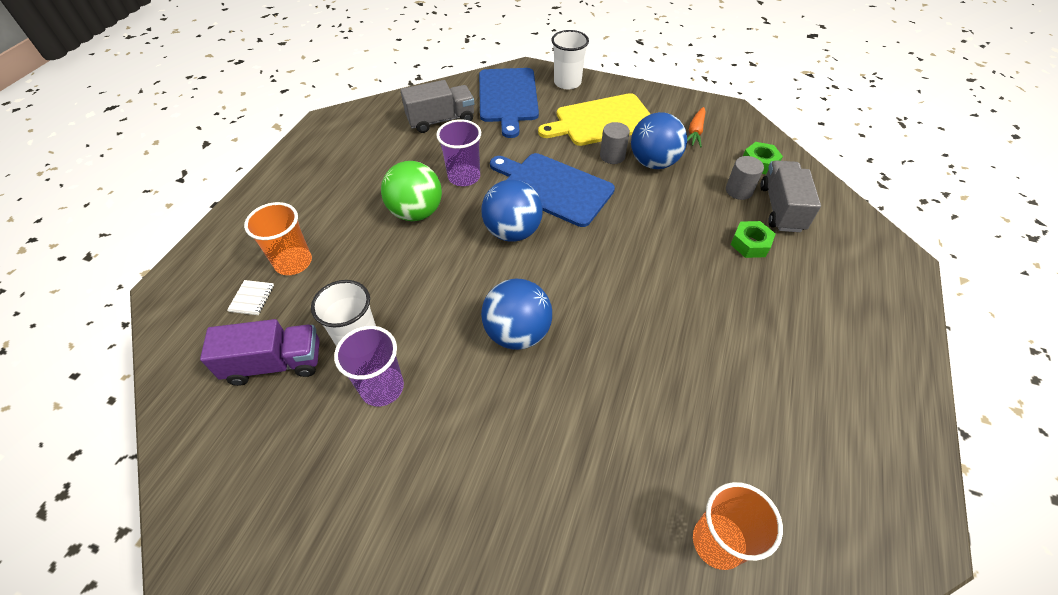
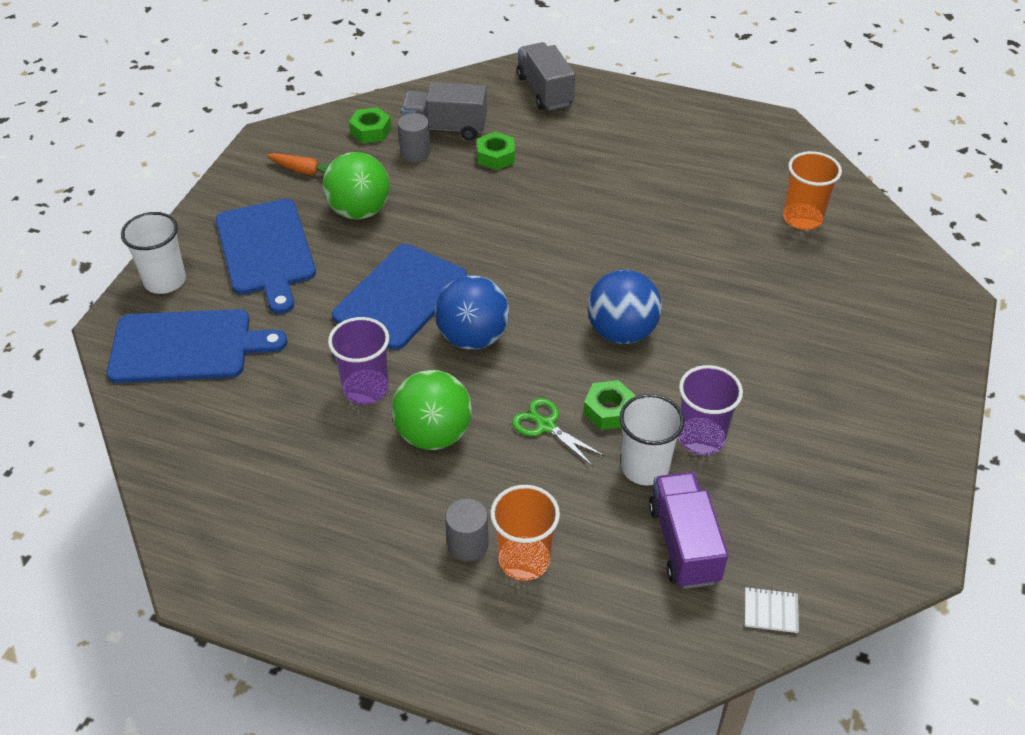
camera: 90 degrees left, 5 degrees down
white notebook [227,280,274,315] -> white notebook moved to [745,587,799,633]
grey truck [400,80,474,133] -> grey truck moved to [517,42,575,110]
yellow cutting board [538,93,650,146] -> blue cutting board [216,199,316,314]
grey cylinder [600,122,630,164] -> grey cylinder moved to [445,498,488,561]
blue ball [631,112,687,169] -> green ball [323,152,390,220]
none -> green scissors [512,398,605,467]
none -> green nut [583,380,636,430]

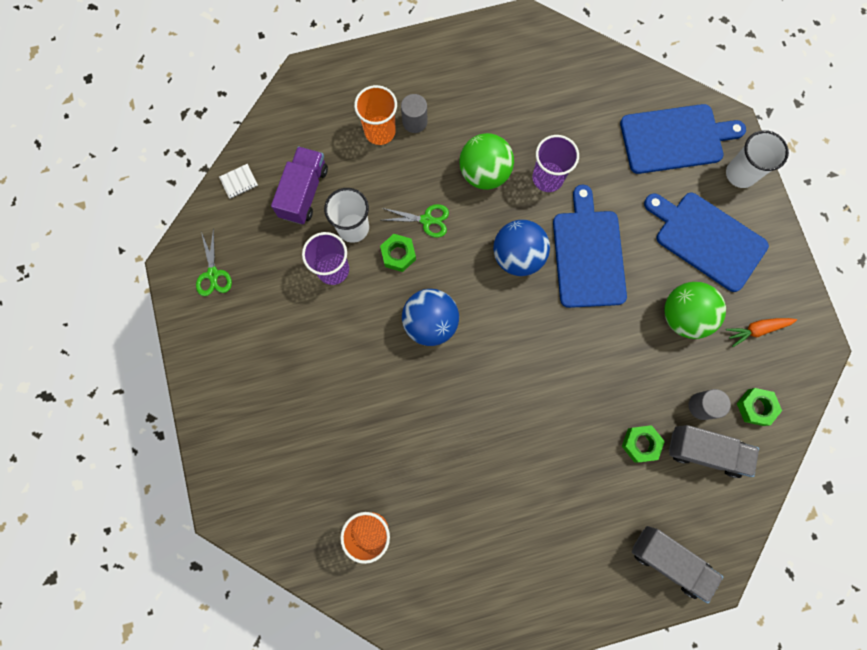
camera: 145 degrees right, 30 degrees up
blue cutting board [107,309,287,383] -> blue cutting board turned 150 degrees counterclockwise [620,104,746,174]
grey truck [401,82,487,140] -> grey truck turned 45 degrees clockwise [669,425,759,478]
purple truck [649,472,728,589] -> purple truck turned 120 degrees counterclockwise [271,146,328,224]
none -> green scissors [196,228,232,296]

